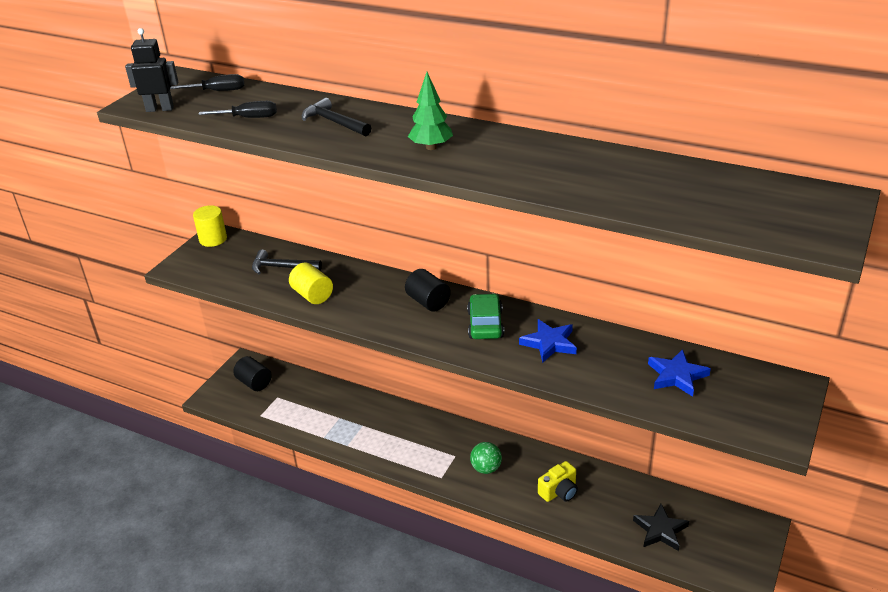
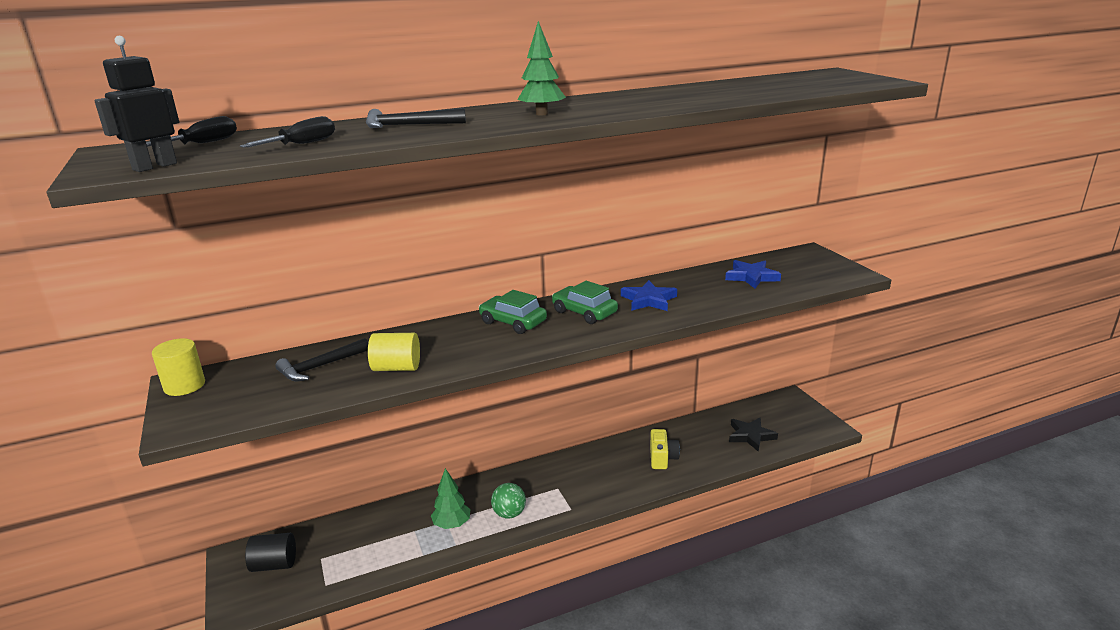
camera: 50 degrees left, 10 degrees down
black cylinder [405,269,451,312] -> green car [479,290,547,334]
green ball [470,442,502,474] -> green ball moved to [491,483,526,519]
none -> green tree [431,468,470,529]

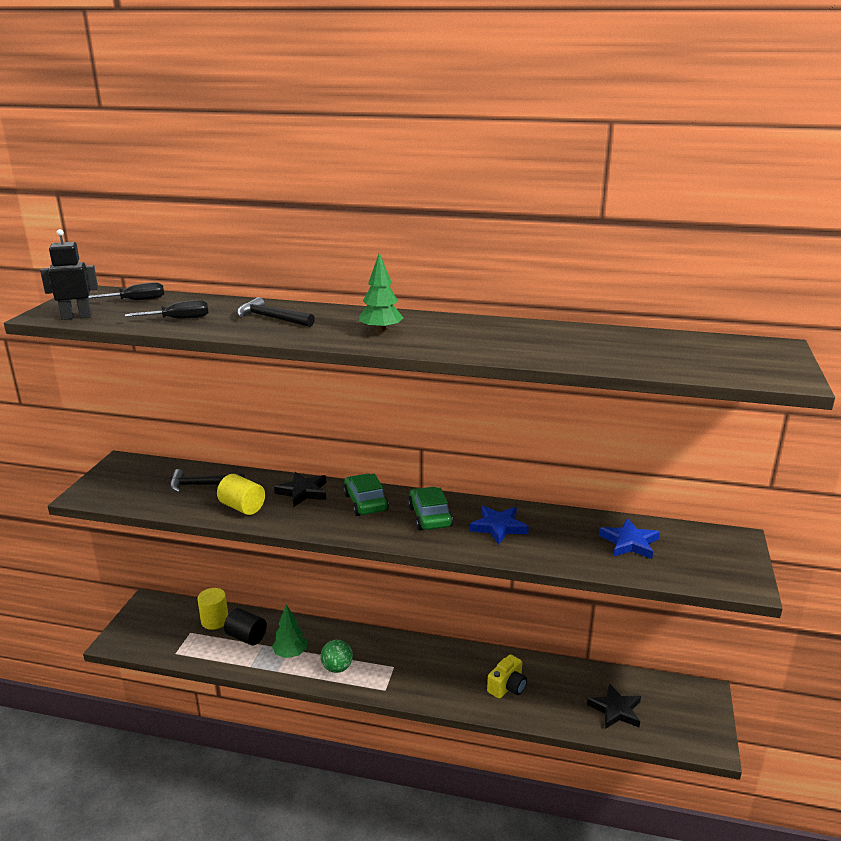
camera: 35 degrees right, 0 degrees up
yellow cylinder [152,338,205,396] -> yellow cylinder moved to [197,588,228,630]
black cylinder [245,533,296,572] -> black cylinder moved to [224,608,267,646]
none -> black star [274,472,327,507]

